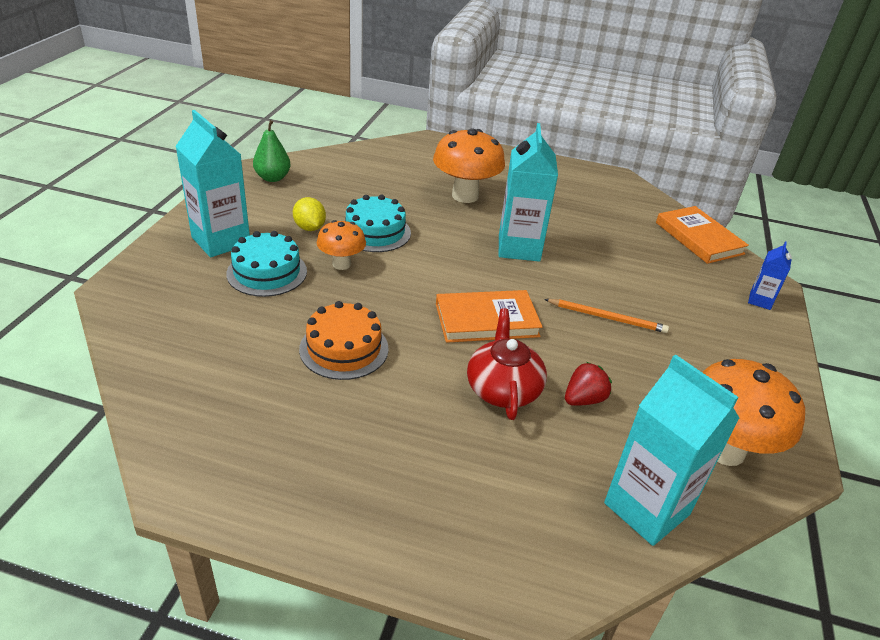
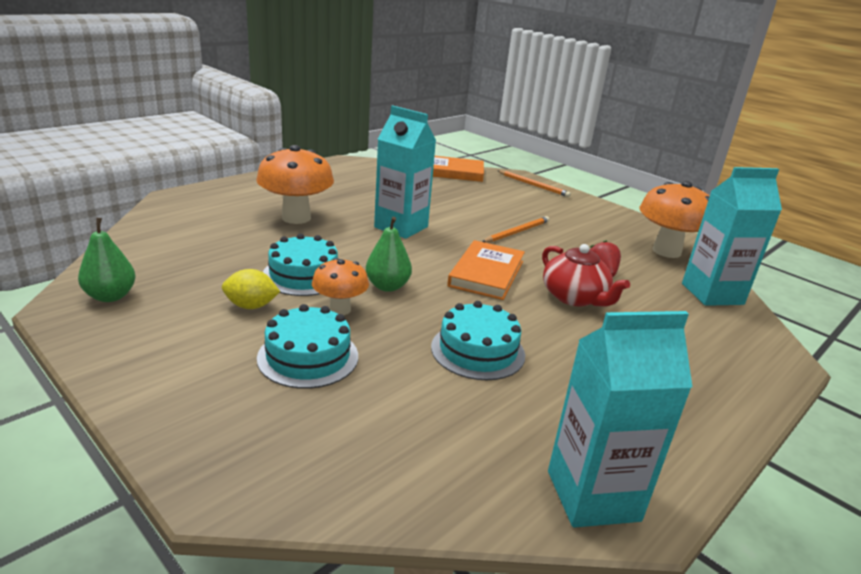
camera: 60 degrees left, 10 degrees down
turquoise carton [175,110,250,257] -> turquoise carton moved to [548,311,692,528]
orange cake [299,301,389,380] -> turquoise cake [431,301,525,380]
red teapot [467,308,547,420] -> red teapot turned 150 degrees counterclockwise [542,244,630,307]
blue carton [748,242,792,310] -> orange pencil [498,170,571,197]
none -> green pear [366,217,412,292]

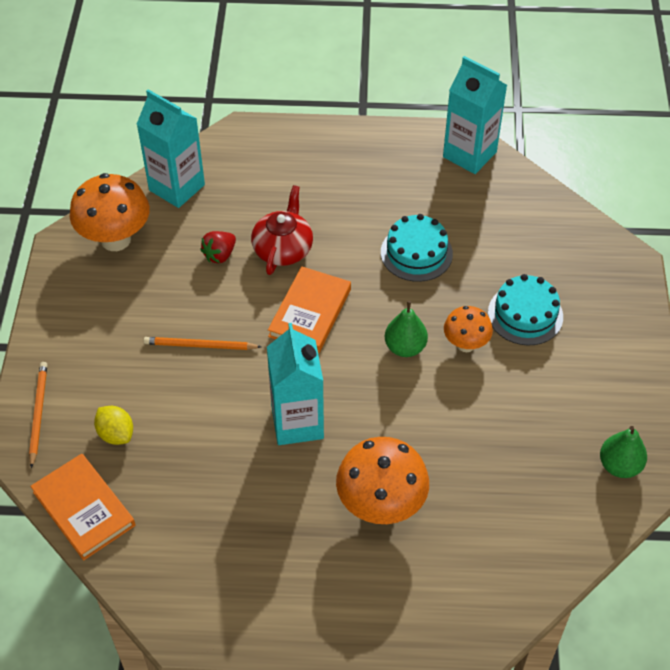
camera: 130 degrees left, 25 degrees up
yellow lemon [222,269,280,309] -> yellow lemon moved to [94,406,133,445]
turquoise cake [263,234,338,296] -> none
orange book [447,240,525,300] -> orange book turned 45 degrees counterclockwise [268,266,351,353]

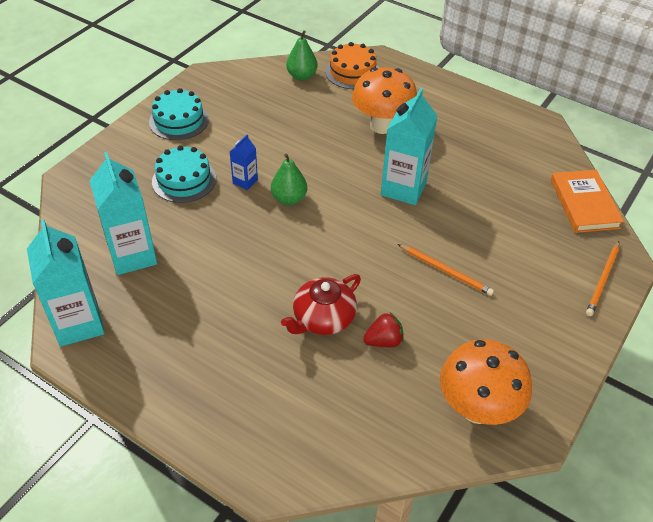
camera: 150 degrees left, 5 degrees down
yellow lemon [94,406,133,445] -> none
turquoise carton [137,89,205,208] -> turquoise carton moved to [89,152,157,275]
orange book [268,266,351,353] -> none
turquoise cake [381,214,453,282] -> turquoise cake moved to [149,88,209,140]
orange mushroom [444,306,493,352] -> blue carton [230,134,258,190]
green pear [600,426,647,478] -> green pear moved to [286,30,318,81]
none -> orange cake [325,42,379,89]

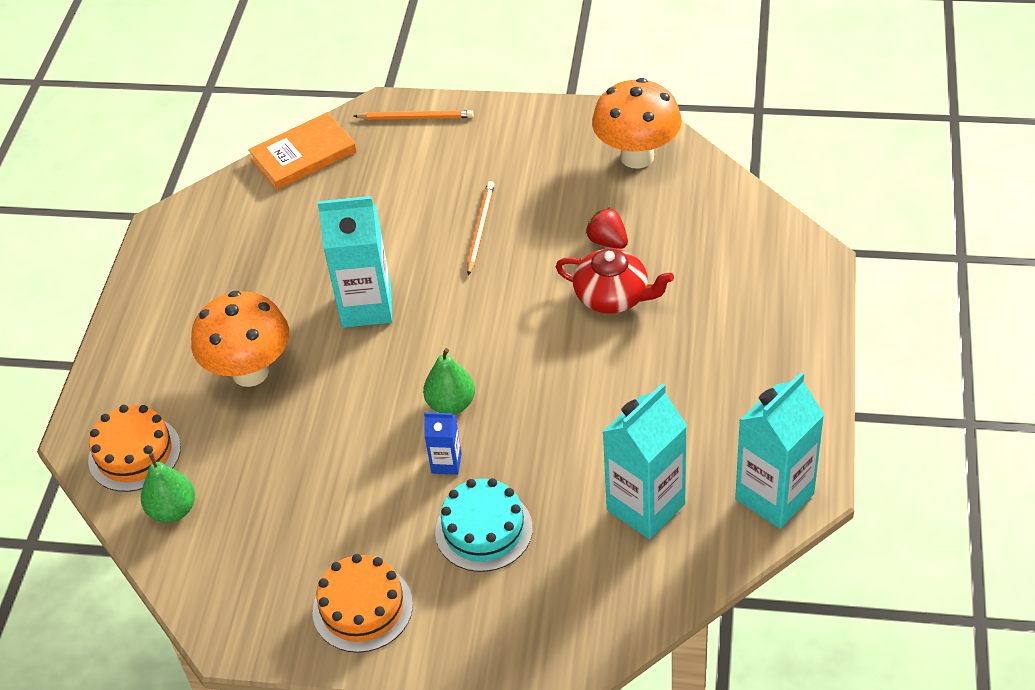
camera: 110 degrees left, 0 degrees up
turquoise cake [149,88,209,140] -> orange cake [313,554,413,653]

